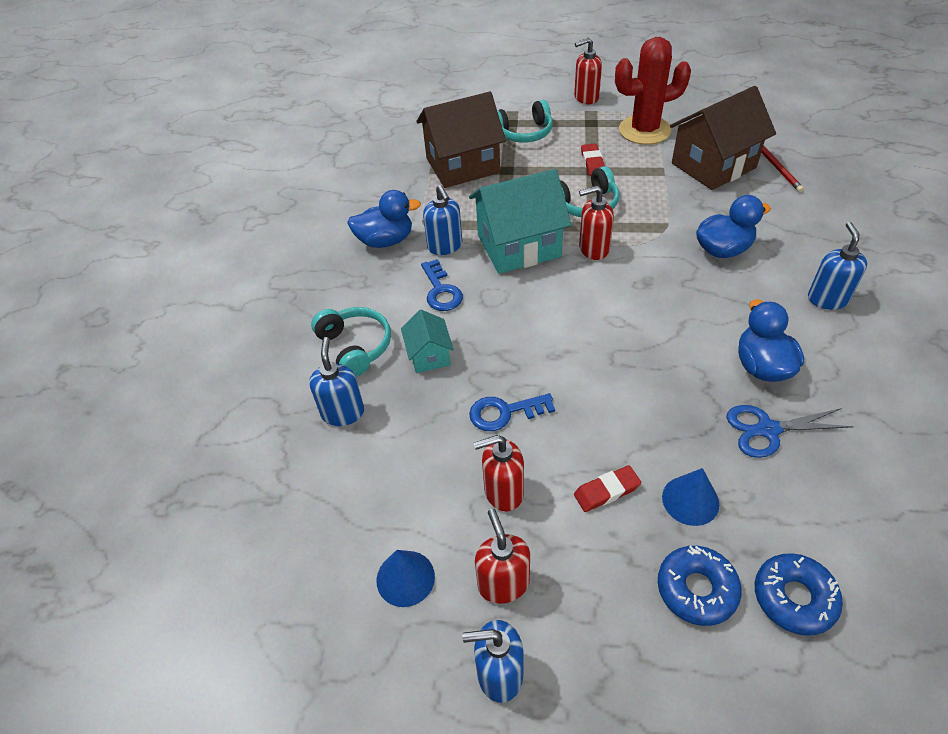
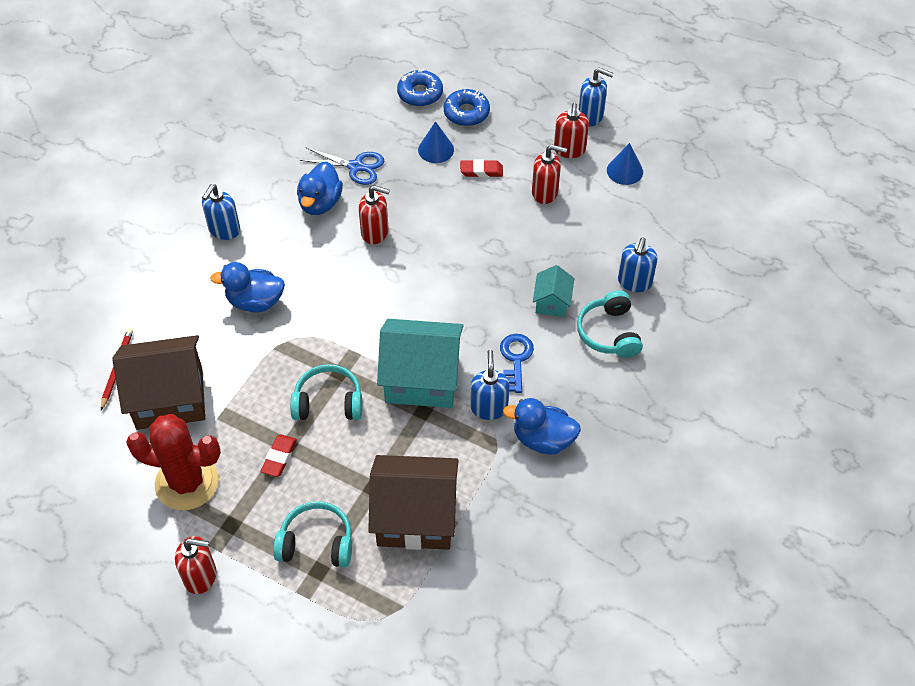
camera: 160 degrees left, 5 degrees up
blue key [469,393,555,431] -> none
red soap dispenser [579,185,614,260] -> red soap dispenser moved to [359,185,390,245]

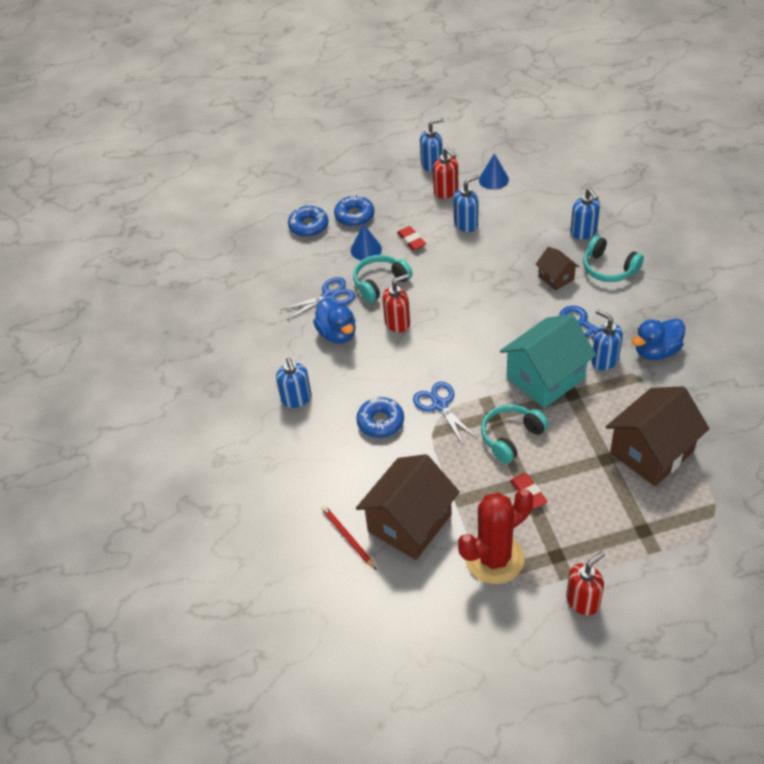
camera: 40 degrees left, 5 degrees down
blue duck [210,262,285,313] -> blue donut [356,397,404,438]
turquoise headphones [273,501,352,567] -> turquoise headphones moved to [353,255,413,303]
red eraser [460,159,503,177] -> red eraser turned 75 degrees counterclockwise [397,226,426,251]
red soap dispenser [532,145,567,204] -> blue soap dispenser [453,175,479,232]
turquoise house [533,265,574,317] -> brown house [536,247,579,291]
none -> blue scissors [413,381,478,445]

